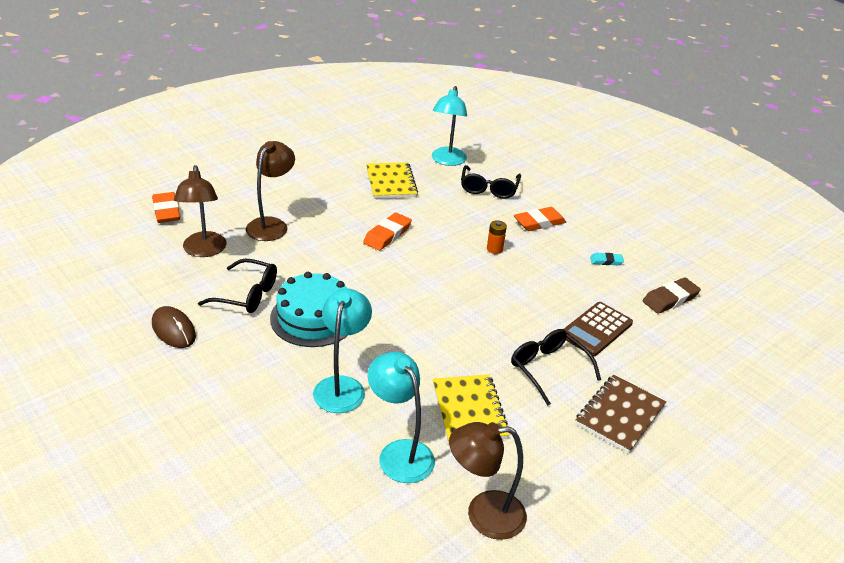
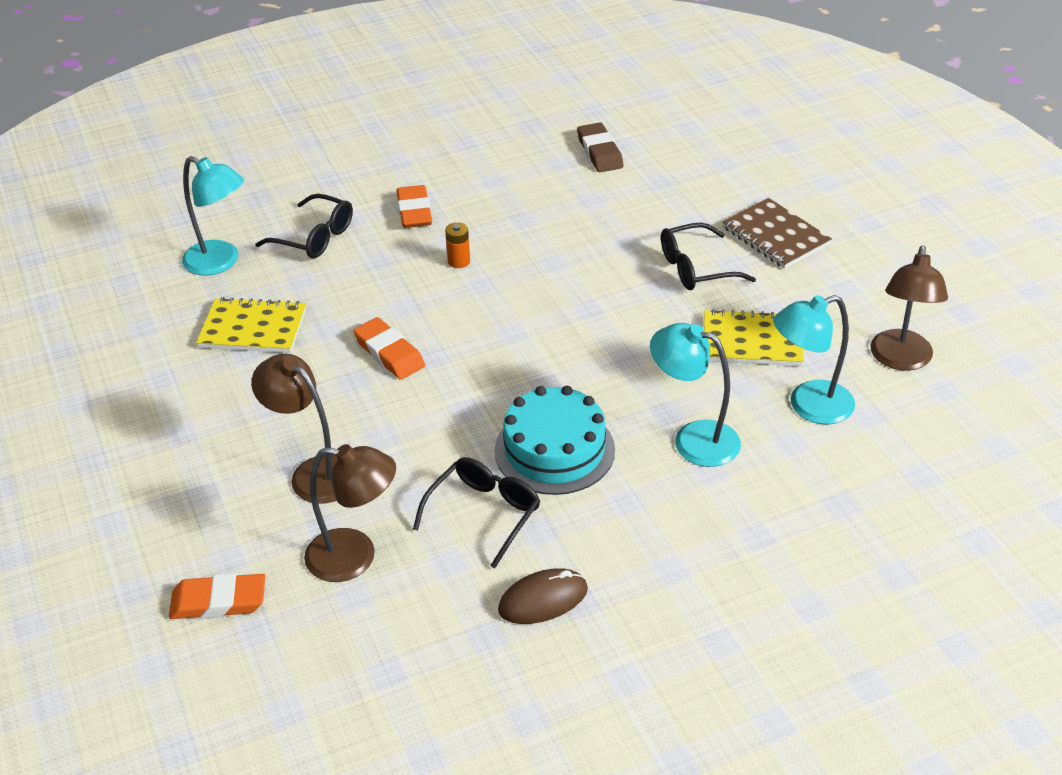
camera: 70 degrees left, 5 degrees up
brown calculator [563,302,633,356] -> none
turquoise eraser [590,253,624,265] -> none

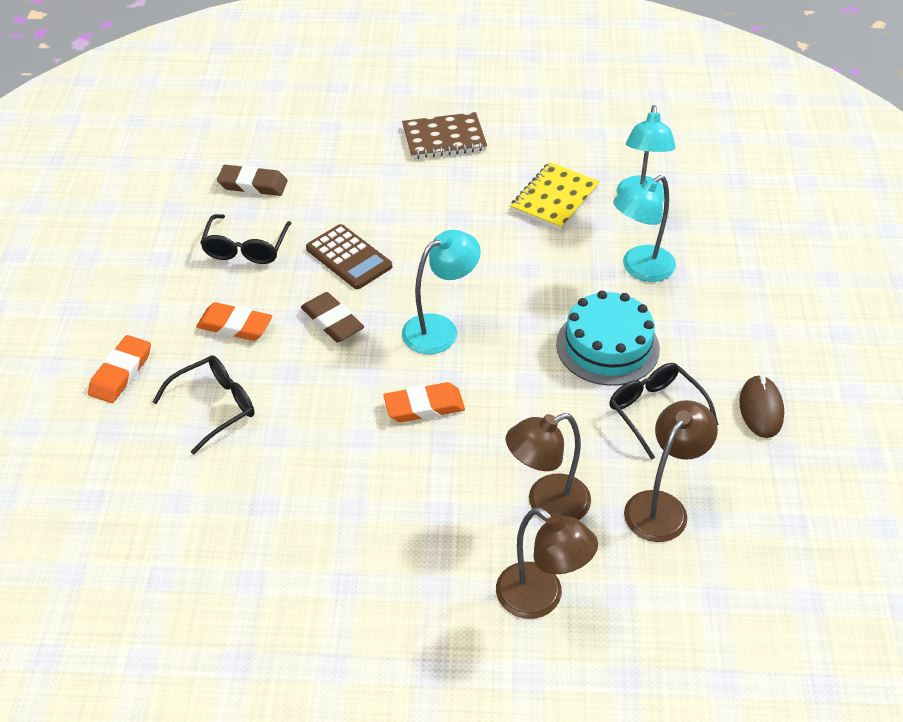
camera: 65 degrees left, 5 degrees up
orange eraser [169,573,265,619] -> orange eraser moved to [88,335,151,403]
turquoise lamp [182,156,244,276] -> turquoise lamp moved to [402,230,481,354]
yellow notebook [196,297,306,353] -> none
orange battery [445,222,470,268] -> brown eraser [301,292,364,342]
black glasses [661,223,756,290] -> black glasses moved to [200,214,292,264]
brown lamp [870,245,948,371] -> brown lamp moved to [496,507,598,619]
none -> brown calculator [306,224,392,289]

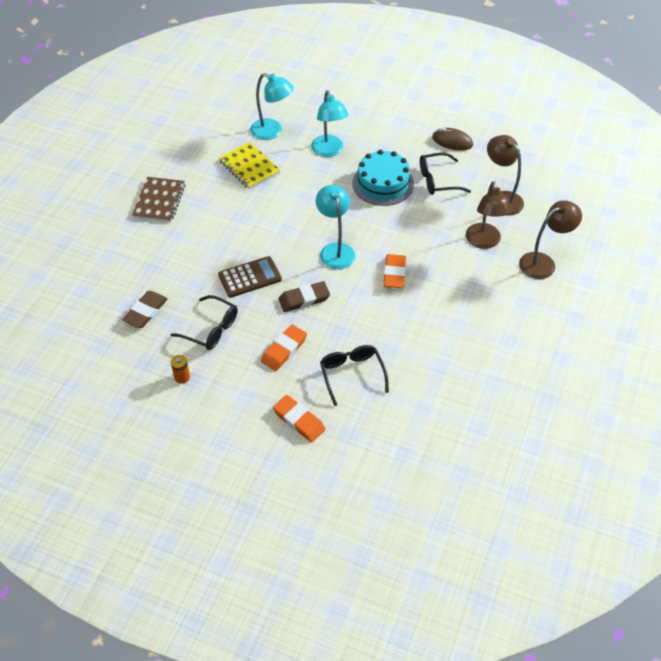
camera: 70 degrees left, 5 degrees up
none -> orange battery [171,355,190,384]

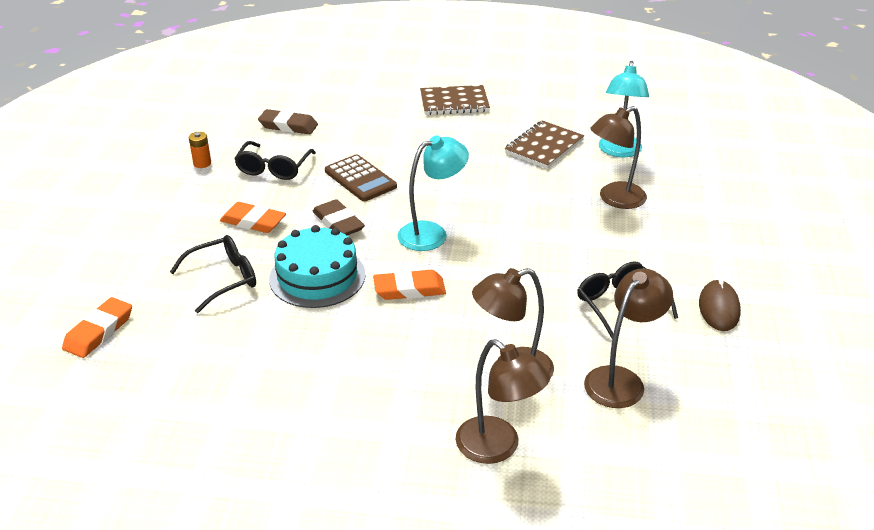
camera: 75 degrees right, 15 degrees down
yellow notebook [219,142,280,189] -> brown notebook [505,120,584,169]
orange eraser [273,395,326,442] -> orange eraser moved to [62,297,132,358]
turquoise lamp [311,90,349,157] -> brown lamp [590,106,647,209]
turquoise cake [352,150,414,206] -> turquoise cake moved to [269,225,366,308]

